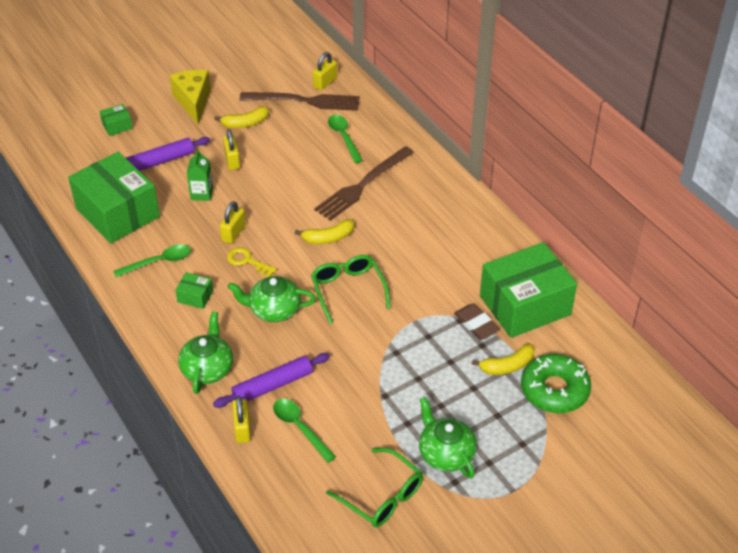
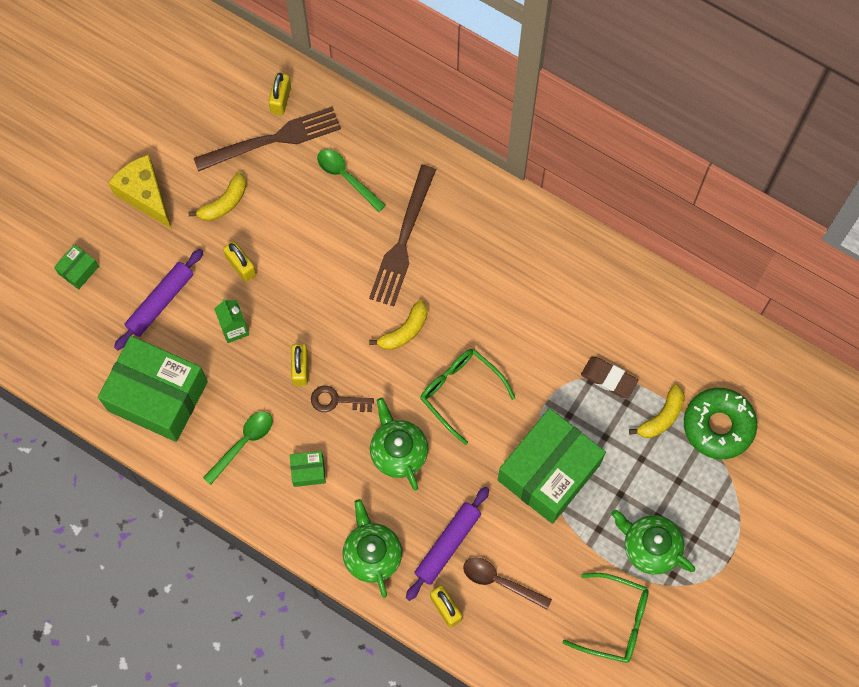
camera: 25 degrees left, 25 degrees up
yellow key [227,247,277,277] -> brown key [311,386,374,412]
green teapot [228,276,316,322] -> green teapot turned 90 degrees clockwise [370,398,428,490]
green spoon [273,399,336,463] -> brown spoon [463,558,552,609]
green box [480,242,577,338] -> green box moved to [498,408,606,524]

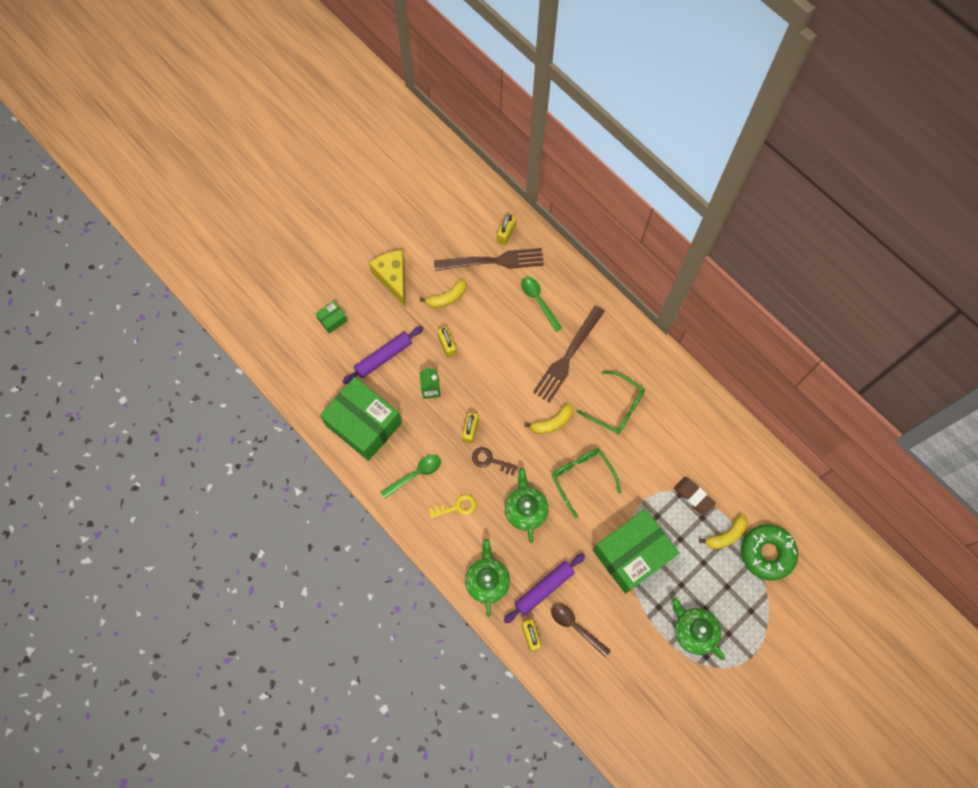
camera: 15 degrees right, 0 degrees up
green box [290,451,326,487] -> yellow key [429,494,476,519]
green glasses [562,573,648,663] -> green glasses moved to [577,371,645,434]

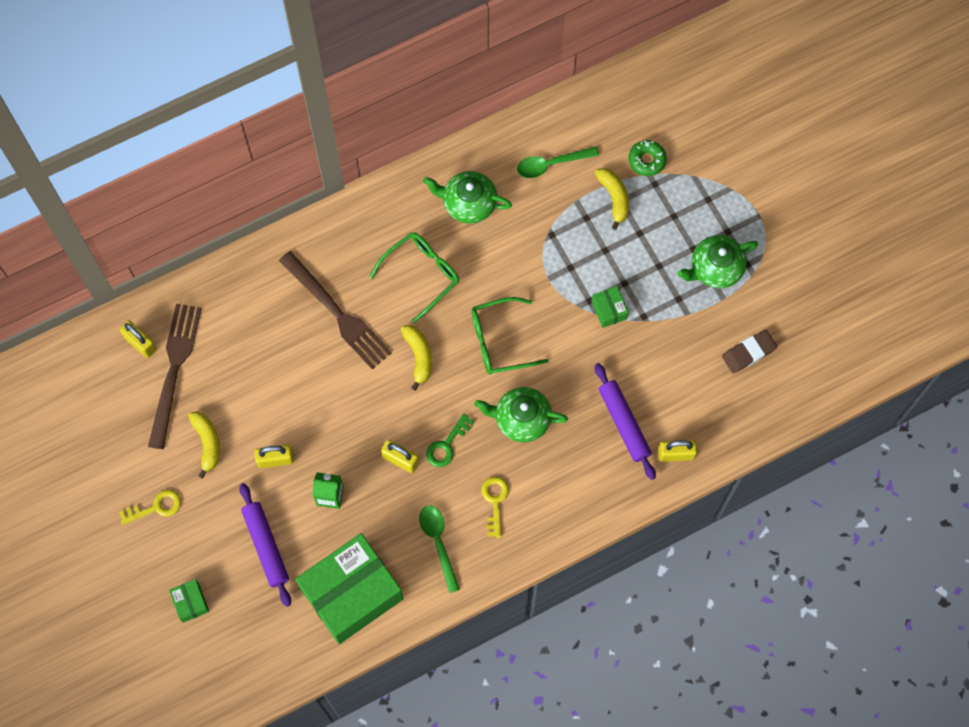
camera: 75 degrees left, 0 degrees up
yellow cheese [369,250,405,306] -> yellow key [119,490,181,525]
green teapot [465,539,510,617] -> green teapot moved to [423,171,512,224]
brown key [472,447,518,476] -> green key [426,414,474,467]
green spoon [521,277,562,332] -> green spoon moved to [517,146,599,178]
brown spoon [551,604,611,658] -> none
green box [593,509,679,594] -> green box [591,286,629,328], size x0.41
brown eraser [674,477,716,515] -> brown eraser moved to [722,330,777,374]
green donut [741,524,798,581] -> green donut [628,140,667,176], size x0.56

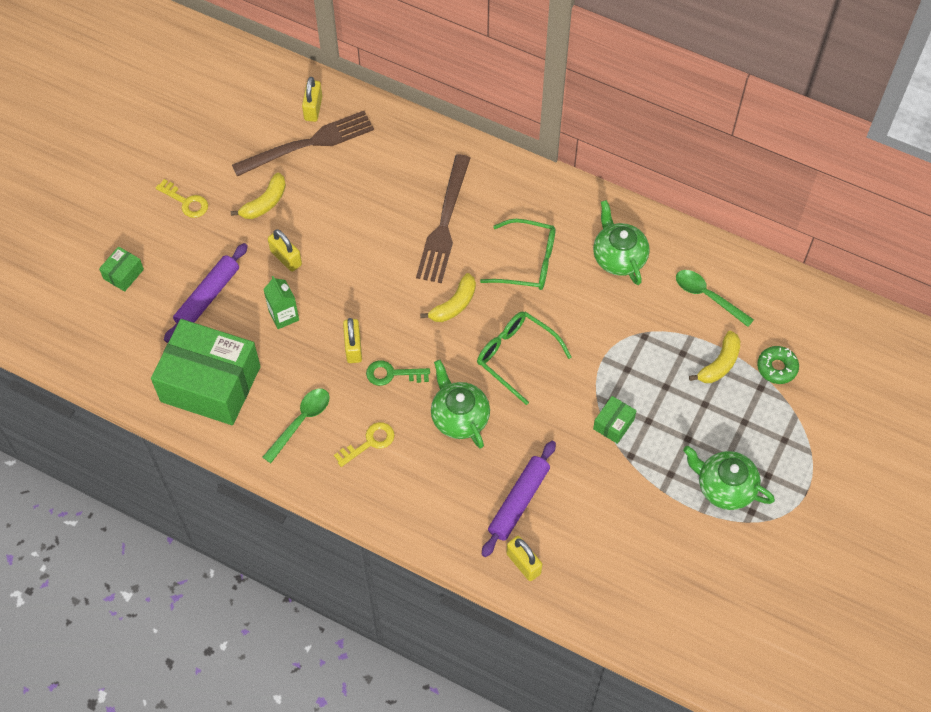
camera: 55 degrees right, 10 degrees down
brown eraser [722,330,777,374] -> none

